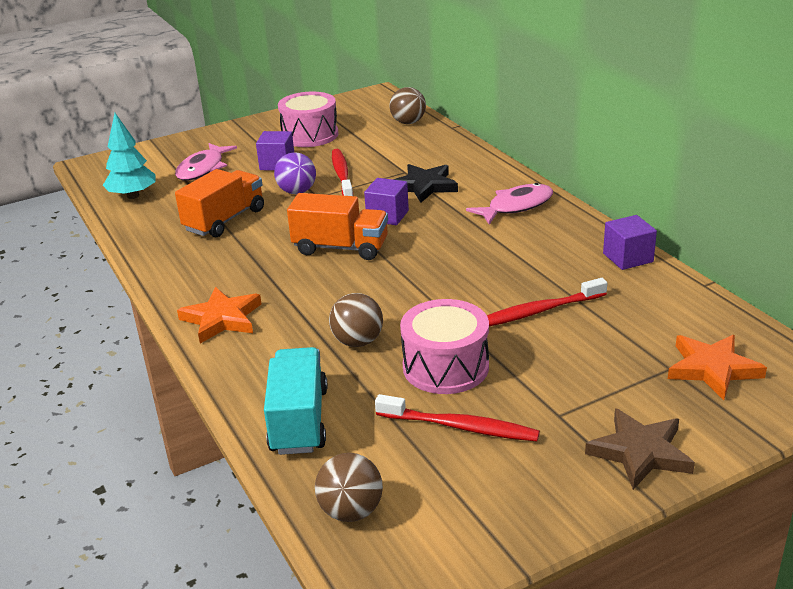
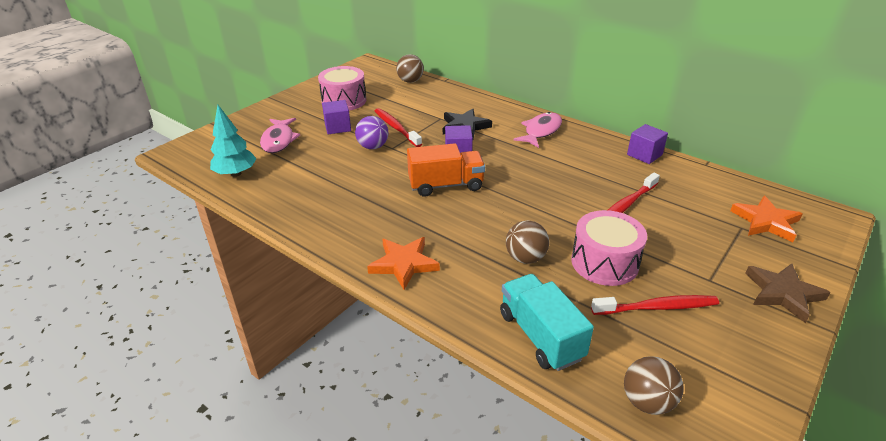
camera: 25 degrees left, 5 degrees up
orange truck [175,169,264,237] -> none

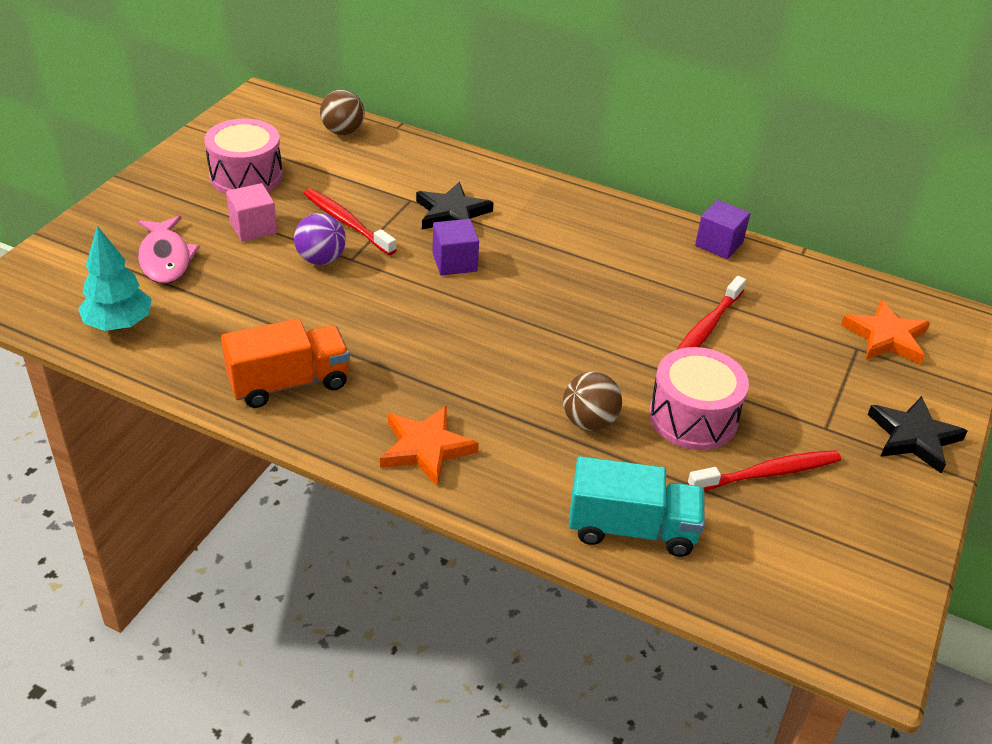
camera: 15 degrees left, 5 degrees up
purple cube [322,100,351,134] -> pink cube [226,183,277,242]
orange truck [407,143,485,197] -> orange truck moved to [221,319,350,408]
turquoise truck [500,274,594,371] -> turquoise truck turned 135 degrees clockwise [569,456,705,557]
pink fish [513,112,562,148] -> none
brown ball [624,356,684,415] -> none
brown star [745,263,831,323] -> black star [867,396,968,474]

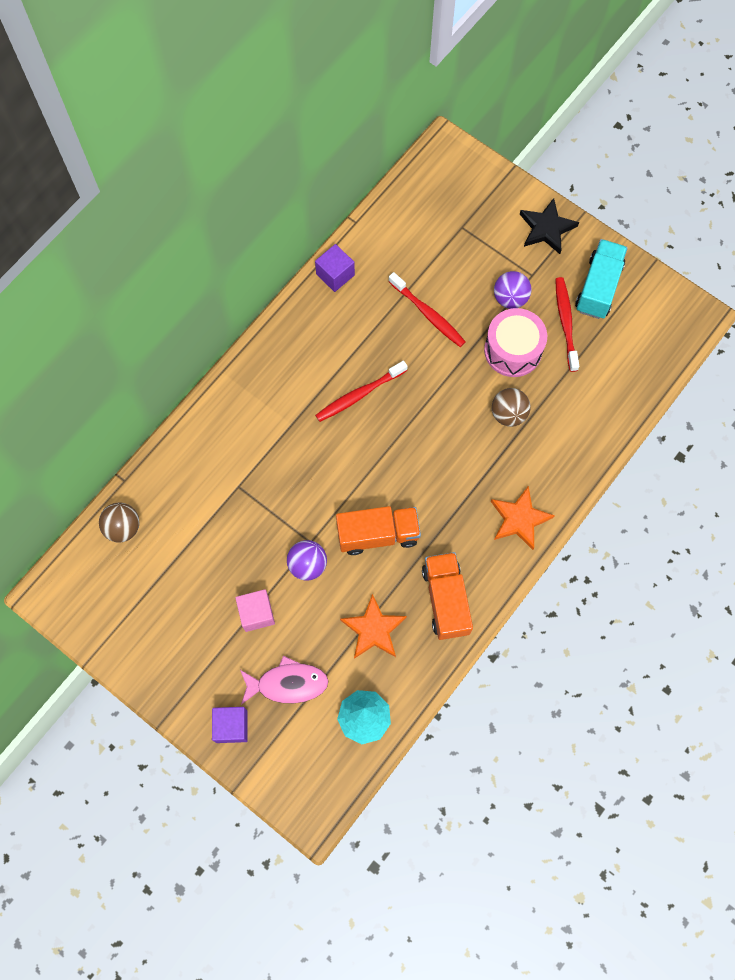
camera: 75 degrees left, 30 degrees up
pink drum [204,119,283,194] -> none
red toothbrush [304,189,397,255] -> red toothbrush moved to [315,361,408,422]
black star [416,182,493,229] -> none
purple cube [433,219,479,275] -> purple cube moved to [212,707,248,743]
turquoise truck [569,456,705,557] -> turquoise truck moved to [575,239,628,319]
orange star [841,299,930,364] -> orange star moved to [340,594,407,659]
none -> orange truck [336,506,421,555]
none -> purple ball [494,271,532,309]

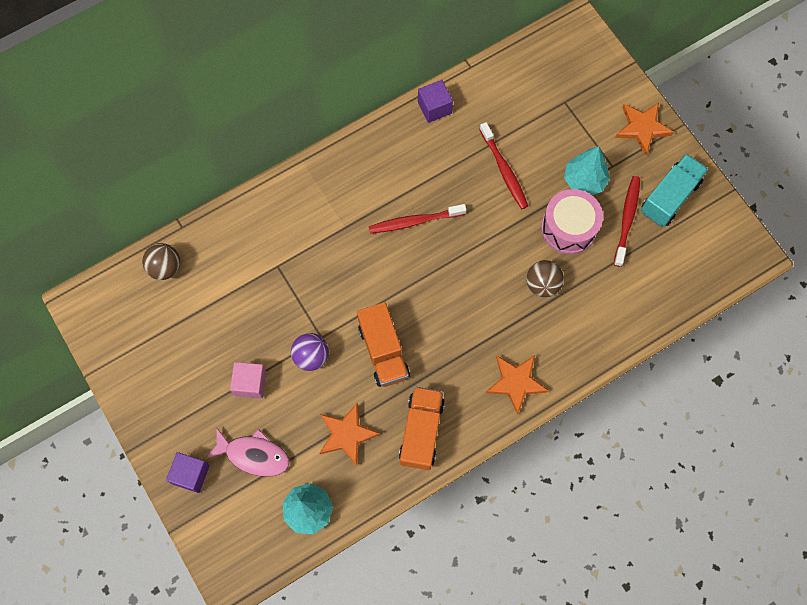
camera: 20 degrees right, 0 degrees up
orange truck [336,506,421,555] -> orange truck turned 60 degrees clockwise [357,302,410,387]
purple ball [494,271,532,309] -> turquoise tree [564,146,610,195]
black star [520,198,579,254] -> orange star [615,103,674,155]

